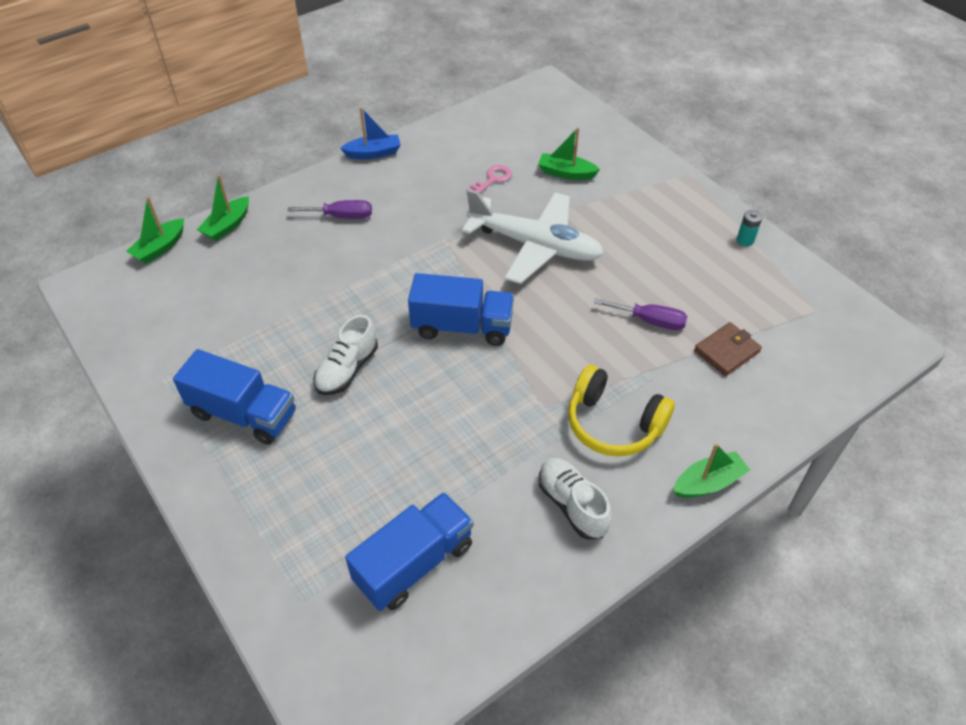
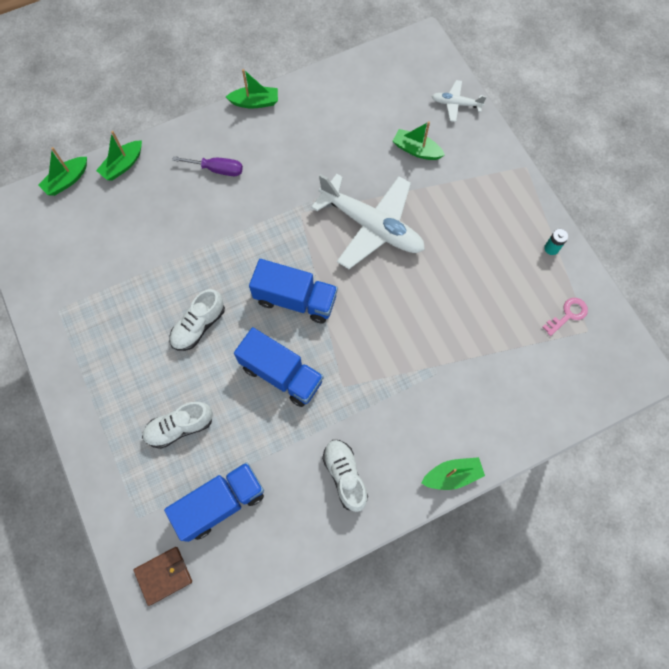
camera: 10 degrees right, 20 degrees up
blue truck [173,349,295,445] -> blue truck moved to [234,327,324,407]
blue boat [340,107,401,159] -> green boat [226,69,278,108]
pink key [466,165,512,194] -> pink key moved to [543,298,588,336]
yellow headphones [568,365,675,457] -> none
purple screwdriver [594,298,687,330] -> none
brown wallet [694,322,762,376] -> brown wallet moved to [133,547,192,606]
none -> white shoe [142,402,213,449]
none -> white plane [431,80,487,122]

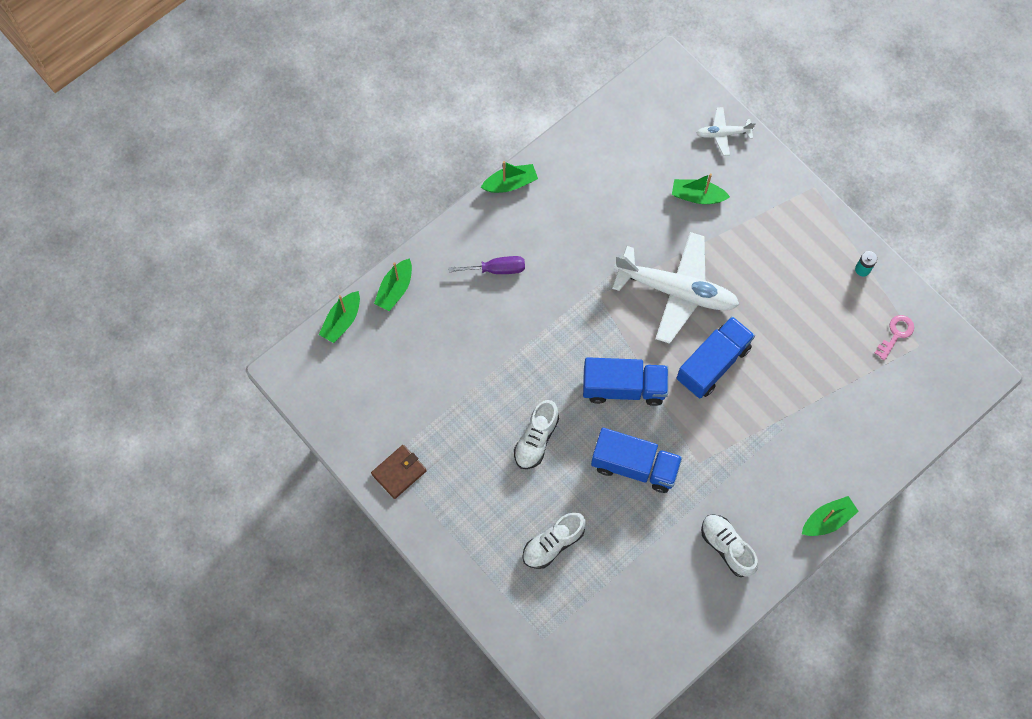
camera: 15 degrees left, 0 degrees up
brown wallet [133,547,192,606] -> brown wallet moved to [371,445,427,499]
blue truck [164,462,264,542] -> blue truck moved to [677,316,755,399]

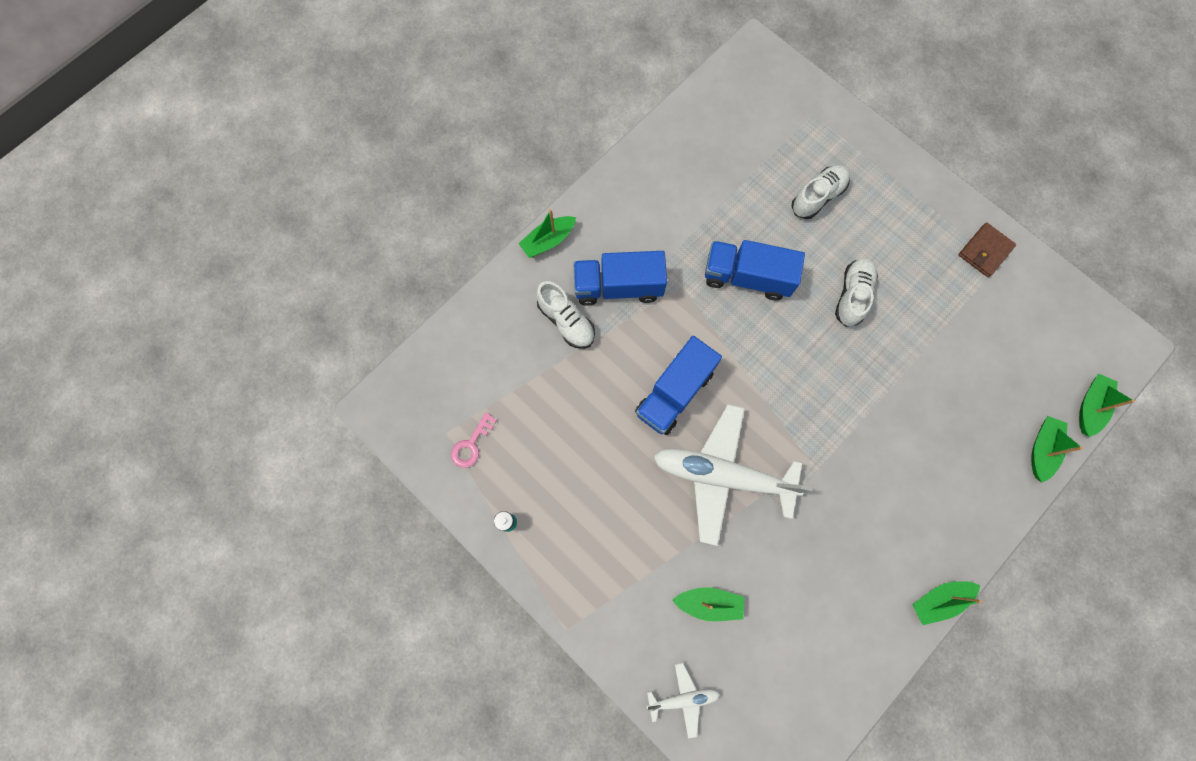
camera: 175 degrees right, 5 degrees up
purple screwdriver [448,256,525,274] -> none
blue truck [583,357,668,406] -> blue truck moved to [573,251,667,306]
white shoe [701,514,758,577] -> white shoe moved to [536,281,595,349]

